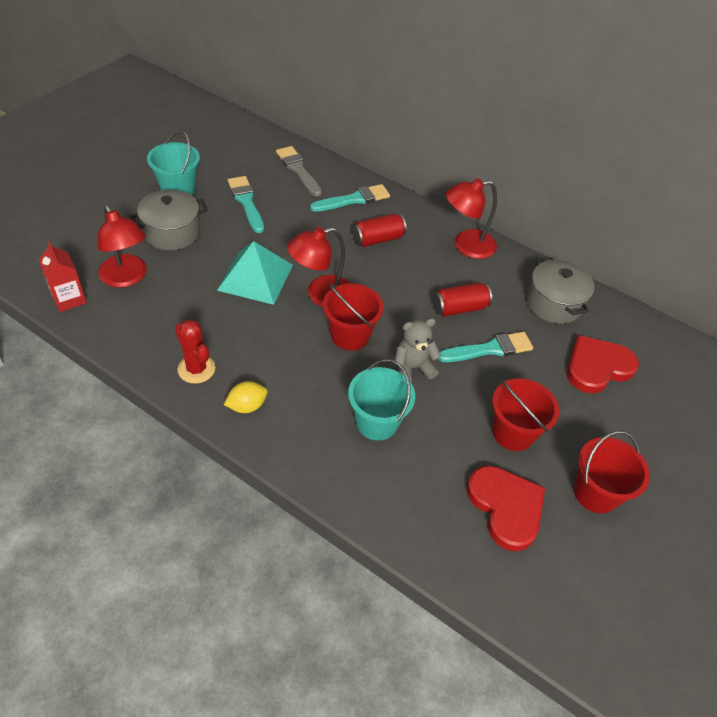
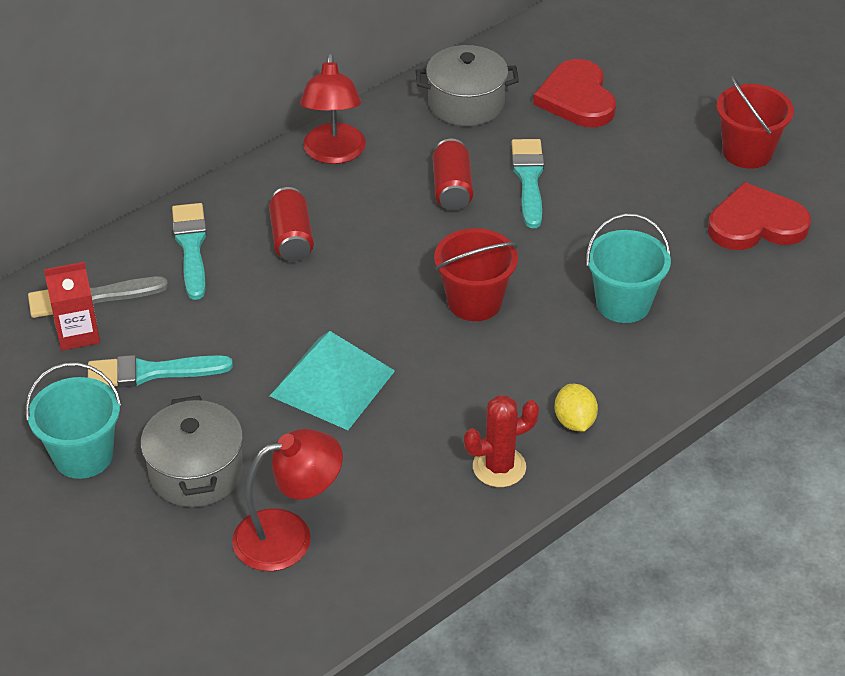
camera: 70 degrees left, 5 degrees down
red carton [39,242,87,312] -> red carton moved to [44,262,100,351]
red lamp [287,227,351,307] -> none
grey teddy bear [395,318,441,382] -> none
red bucket [492,378,559,451] -> none

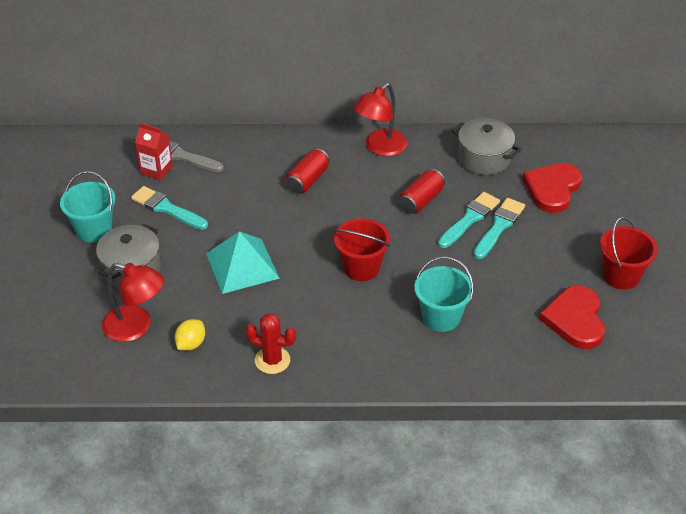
camera: 40 degrees right, 0 degrees up
turquoise brush [172,203,207,300] -> turquoise brush moved to [474,198,525,259]
yellow lemon [555,384,598,431] -> yellow lemon moved to [175,319,205,351]
red heart [708,182,811,250] -> red heart turned 120 degrees counterclockwise [539,285,605,349]

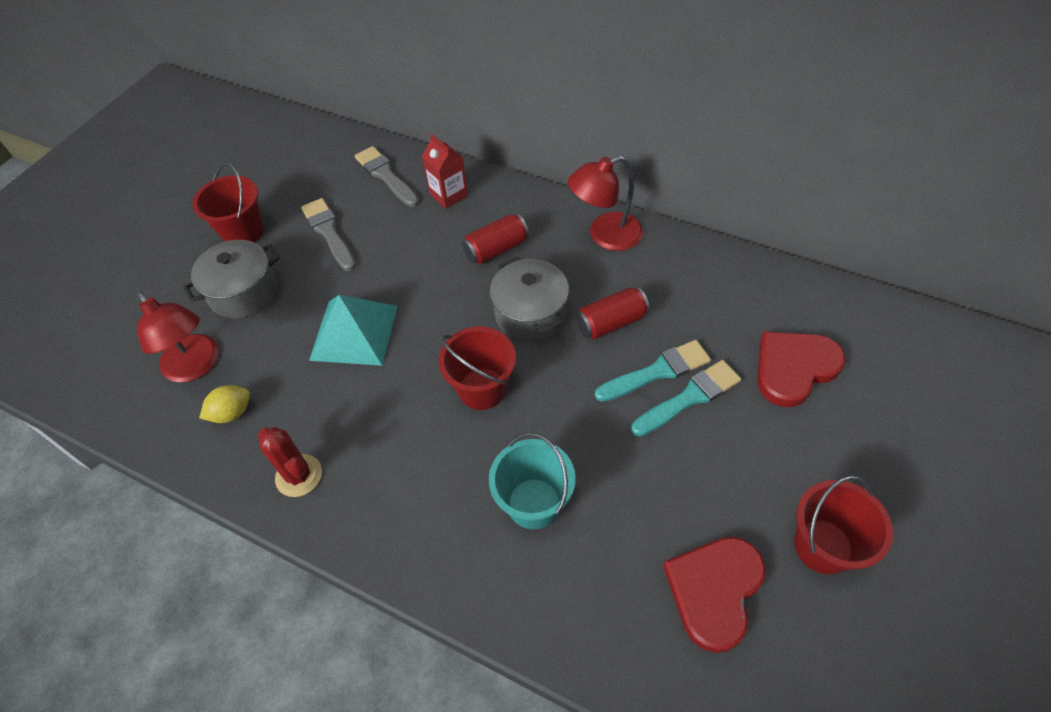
camera: 30 degrees right, 10 degrees up
turquoise bucket [60,171,116,243] -> red bucket [192,163,264,242]
turquoise brush [131,186,208,230] -> grey brush [301,198,356,271]
red carton [135,123,173,180] -> red carton moved to [422,134,468,209]
grey pot [452,118,521,175] -> grey pot moved to [490,257,569,342]

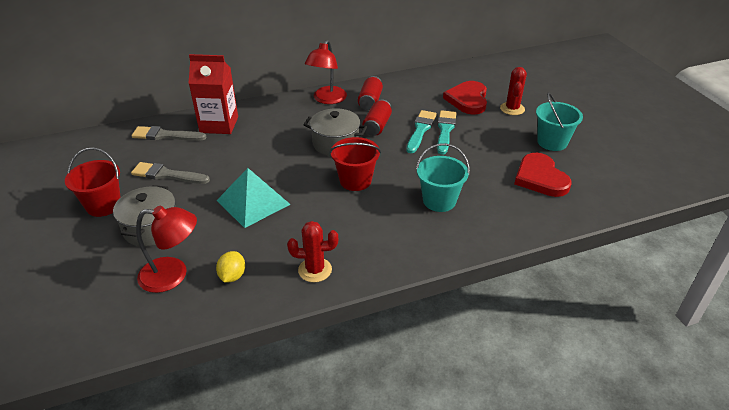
camera: 50 degrees left, 15 degrees down
red carton [422,134,468,209] -> red carton [189,54,238,134], size x1.60
red can [462,214,529,264] -> red can moved to [358,76,383,110]
red bucket [794,476,893,575] -> turquoise bucket [536,92,583,151]
none -> red cactus [500,67,527,115]

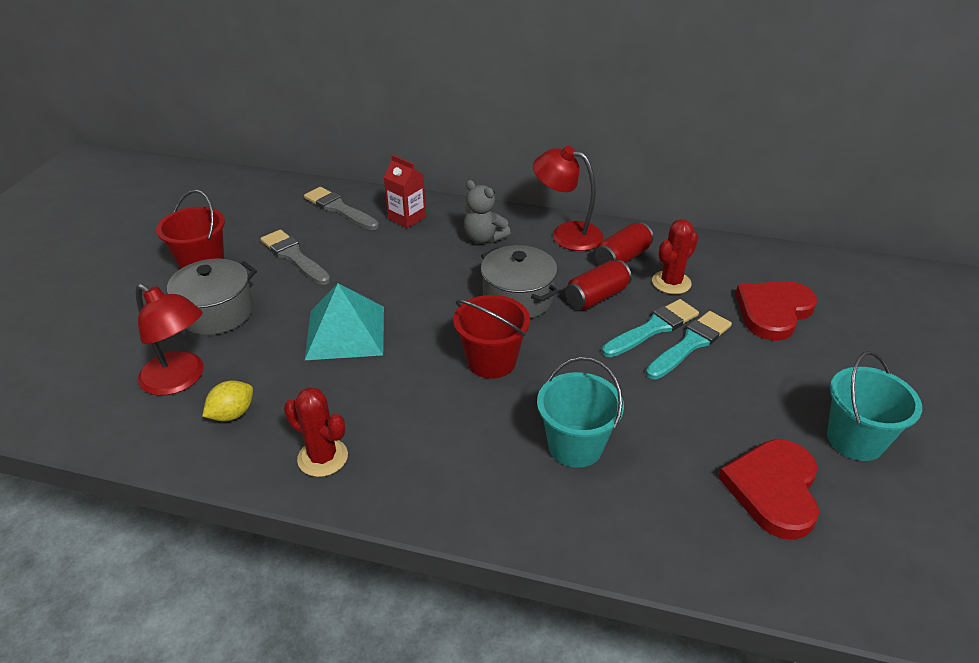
camera: 35 degrees right, 0 degrees up
red carton [189,54,238,134] -> red carton [384,155,426,228], size x0.62
red lamp [305,40,347,104] -> red lamp turned 60 degrees clockwise [533,146,604,251]
red cactus [500,67,527,115] -> red cactus moved to [652,219,698,294]
none -> grey teddy bear [464,180,511,243]

